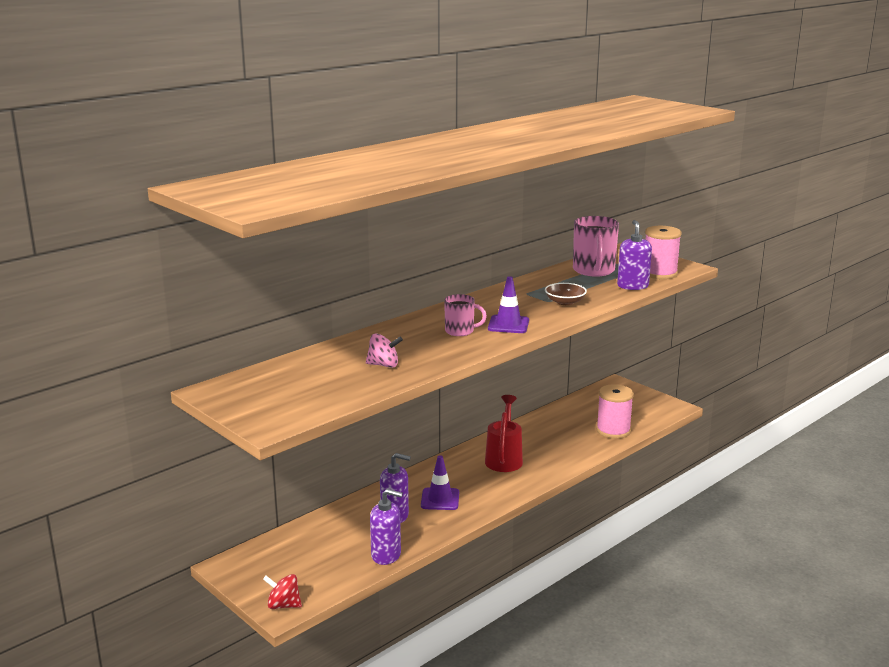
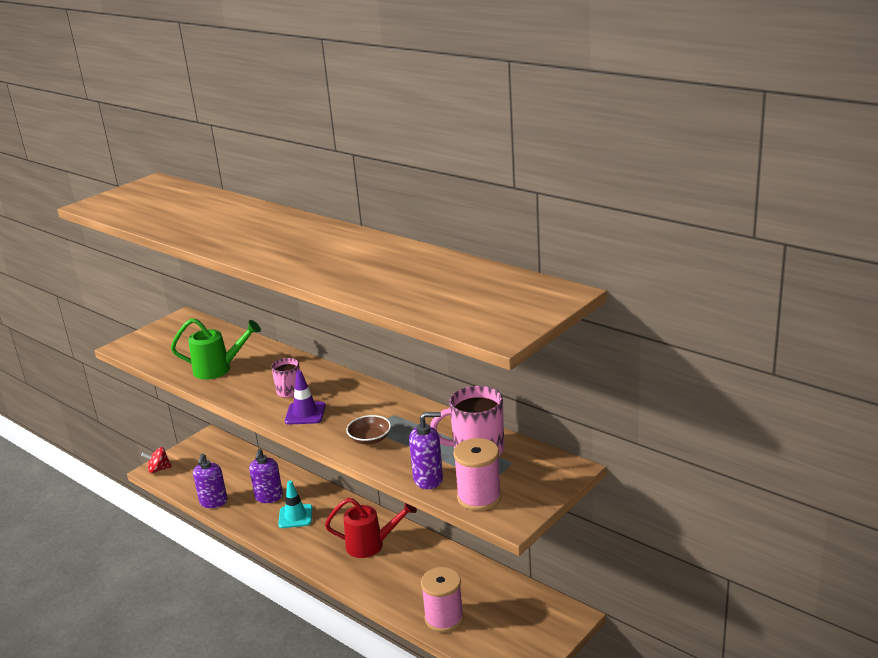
camera: 85 degrees right, 5 degrees up
red spinning top [263,574,302,609] -> red spinning top turned 105 degrees counterclockwise [141,447,172,473]
pink spinning top [366,333,403,368] -> green watering can [171,318,261,379]
purple traffic cone [421,456,459,510] -> turquoise traffic cone [278,480,312,528]

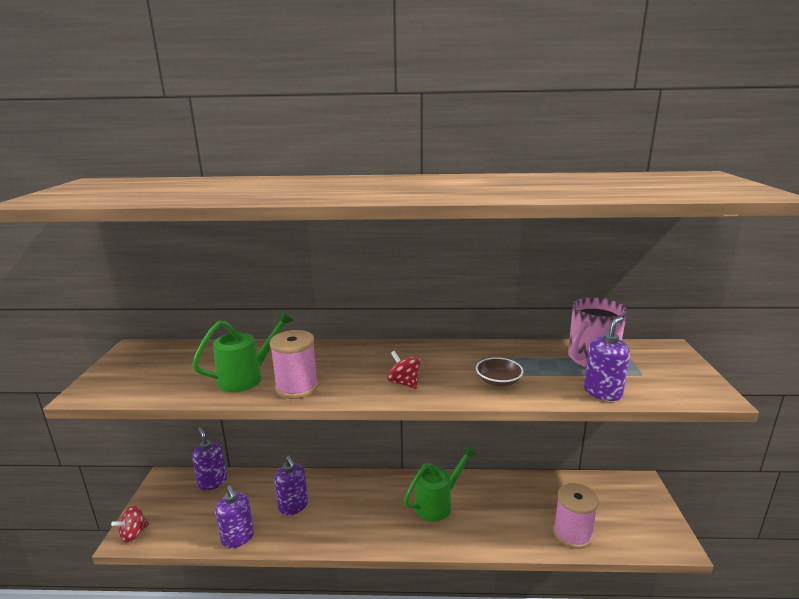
camera: 40 degrees left, 5 degrees down
pink mug [271,358,300,398] -> none
turquoise traffic cone [278,480,312,528] -> none
purple traffic cone [285,370,326,424] -> red spinning top [387,351,421,389]
red watering can [325,498,417,558] -> green watering can [404,445,477,521]
pink spool [453,438,502,511] -> pink spool moved to [270,330,318,399]
none -> purple soap dispenser [192,427,227,490]

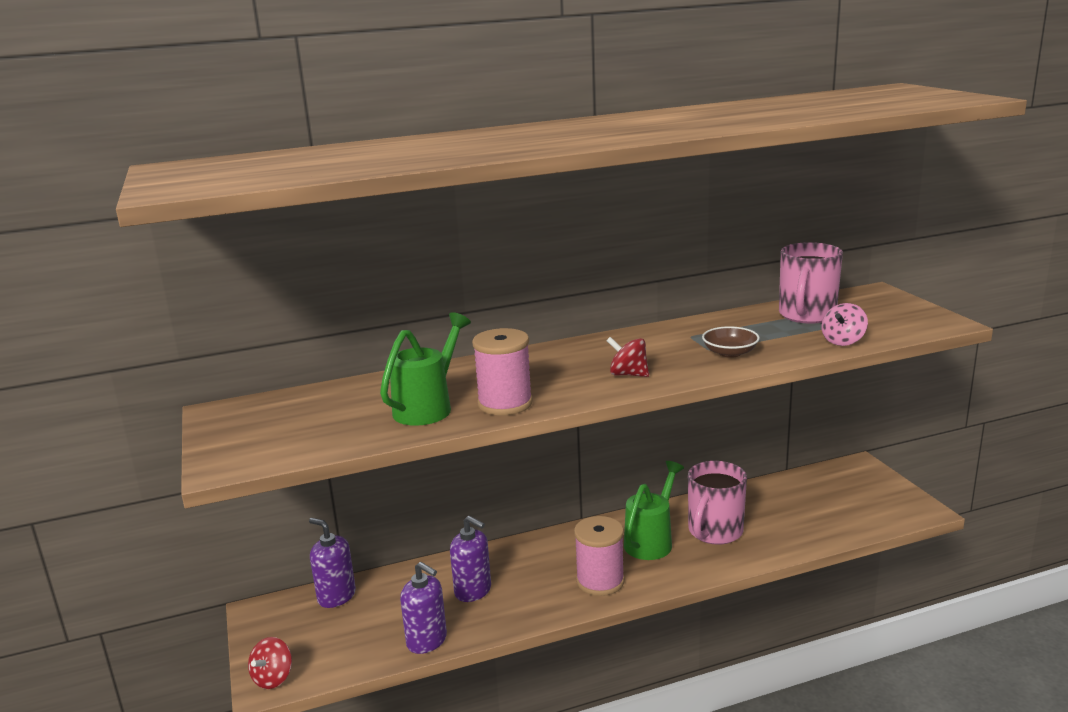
camera: 20 degrees left, 0 degrees up
pink spool [553,483,599,549] -> pink spool moved to [574,516,625,596]
purple soap dispenser [584,316,630,401] -> pink spinning top [821,303,868,346]
none -> pink mug [688,461,747,545]

